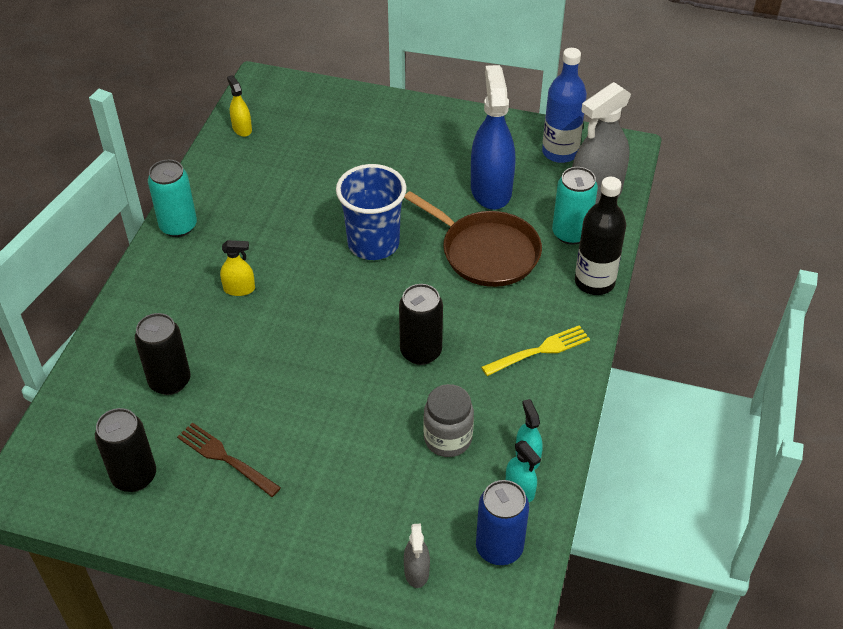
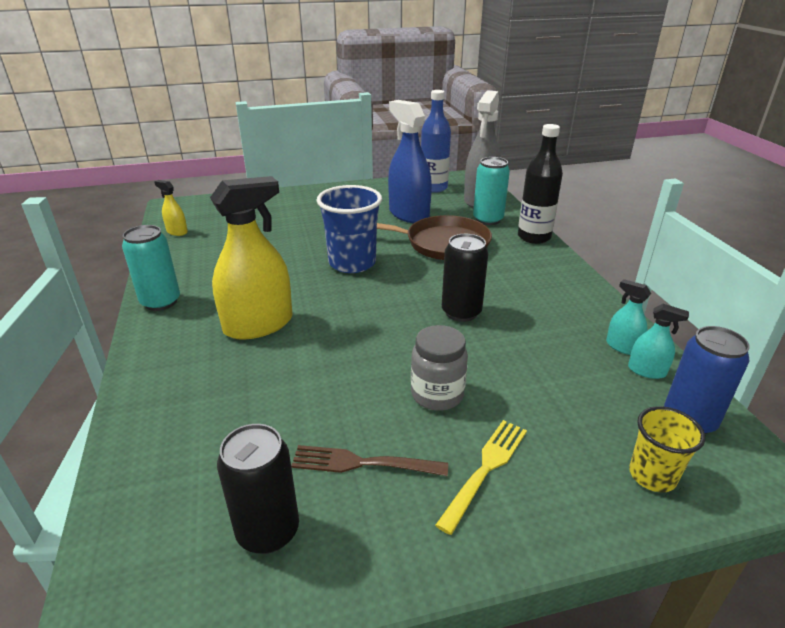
camera: 30 degrees left, 15 degrees down
black can [135,313,190,395] -> none
yellow spray bottle [220,240,255,296] -> yellow spray bottle [210,176,292,339], size x2.17
grey spray bottle [404,524,430,588] -> yellow cup [629,406,705,492]
grey jar [423,384,474,457] -> grey jar moved to [411,325,468,411]
yellow fork [481,325,590,376] -> yellow fork moved to [435,420,527,535]

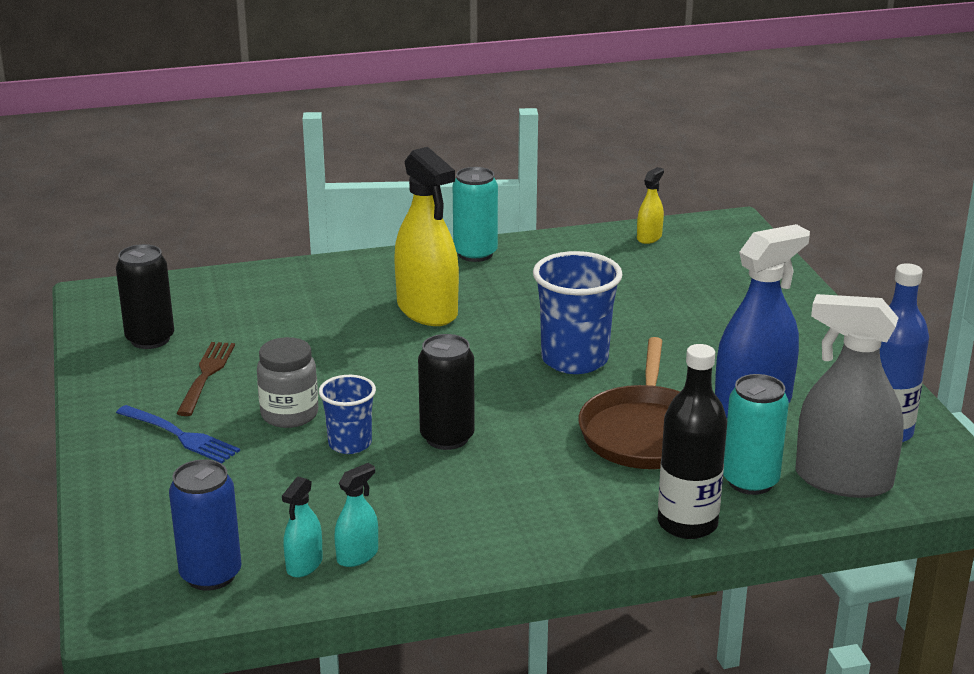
camera: 90 degrees right, 5 degrees down
yellow fork [435,420,527,535] -> blue fork [116,405,240,463]
yellow cup [629,406,705,492] -> none
none -> blue cup [319,375,376,454]

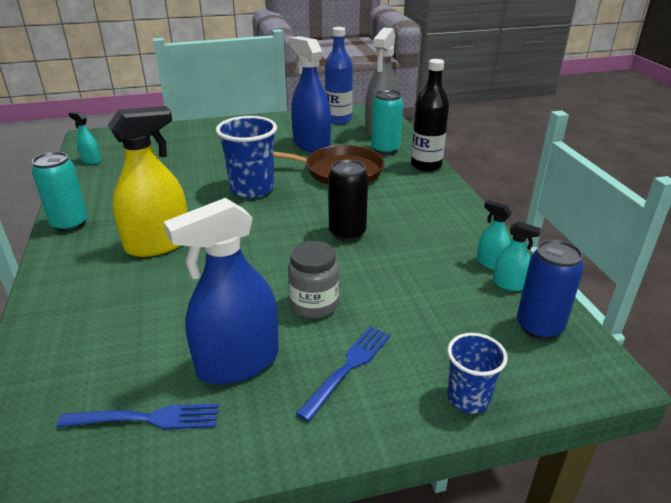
camera: 90 degrees left, 5 degrees up
black can [116,244,174,349] -> blue fork [57,403,219,429]
brown fork [176,342,235,416] -> blue spray bottle [164,198,279,385]
blue cup [319,375,376,454] -> blue cup moved to [447,333,508,414]
yellow spray bottle [637,167,664,244] -> turquoise spray bottle [69,111,101,164]

